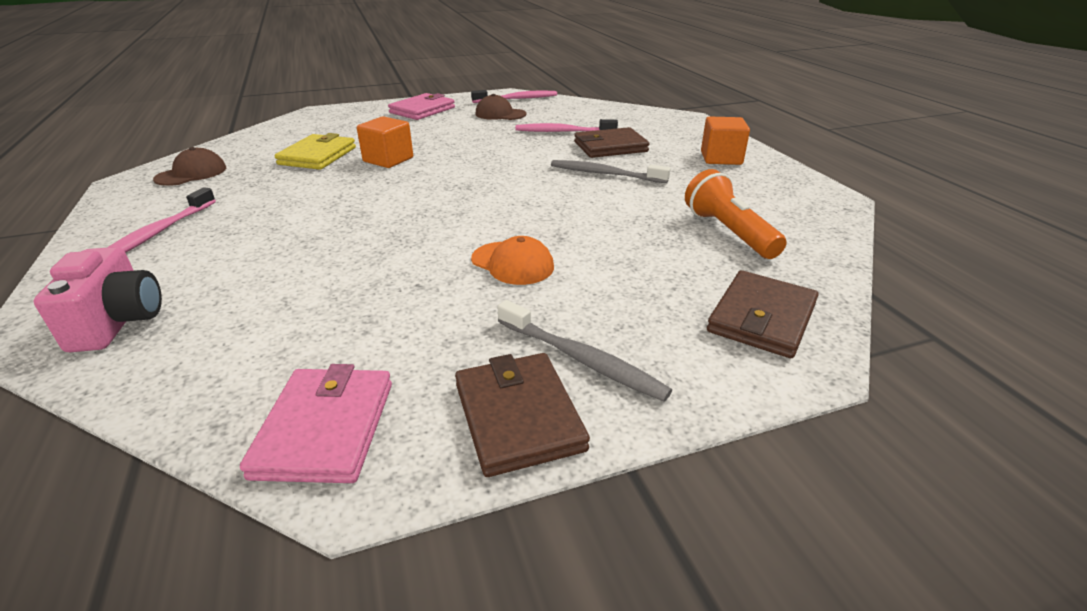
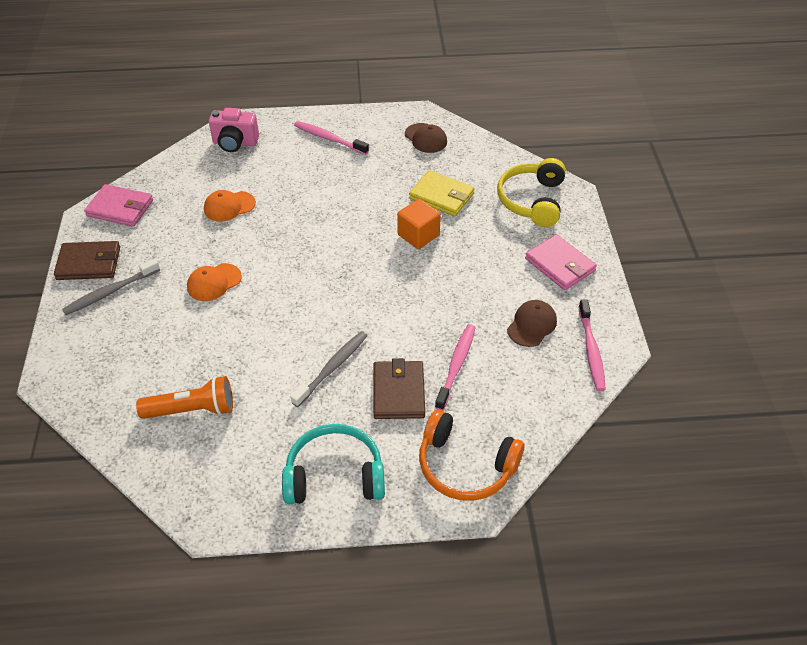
camera: 105 degrees right, 15 degrees up
orange cube [701,116,750,165] -> turquoise headphones [282,424,385,504]
brown wallet [707,270,819,358] -> none
none -> orange cap [204,190,256,221]
none -> orange headphones [419,410,524,501]
none -> yellow headphones [497,158,566,227]

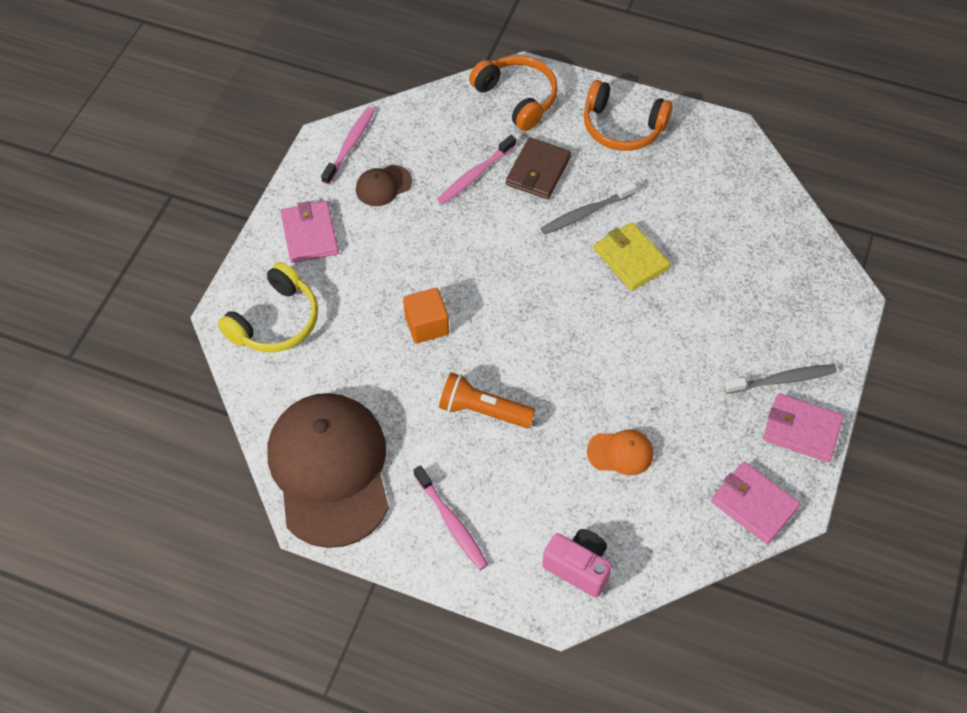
camera: 155 degrees left, 10 degrees up
brown wallet [54,241,120,280] -> pink wallet [763,393,844,462]
orange flashlight [136,376,233,419] -> orange flashlight moved to [439,372,536,428]
orange cap [187,263,242,301] -> none
turquoise headphones [282,424,385,504] -> orange headphones [584,80,673,151]
brown cap [405,123,447,153] -> brown cap [268,393,389,548], size x2.45
yellow wallet [409,170,475,216] -> yellow wallet moved to [594,222,670,291]

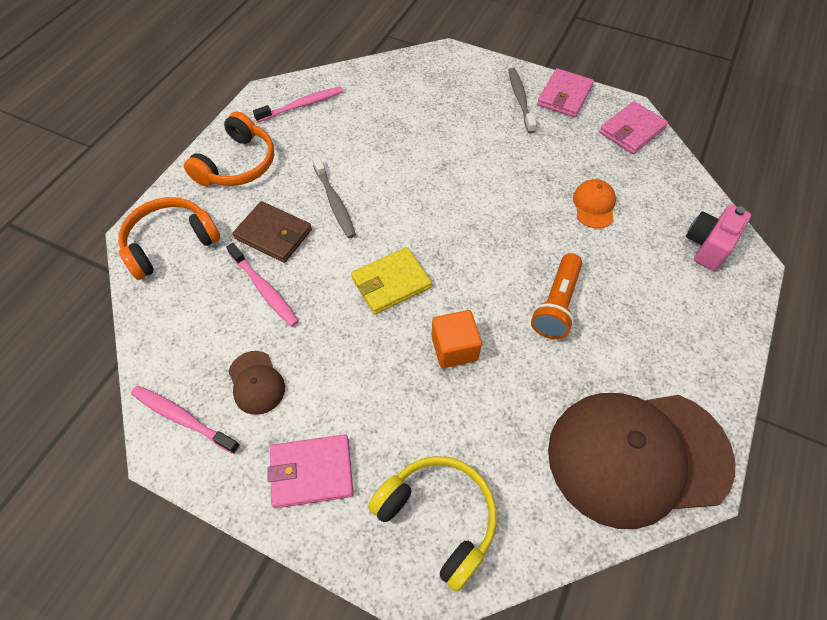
camera: 85 degrees left, 0 degrees up
pink toothbrush [414,465,488,570] -> pink toothbrush moved to [253,87,343,122]
yellow wallet [594,222,670,291] -> yellow wallet moved to [351,247,432,314]

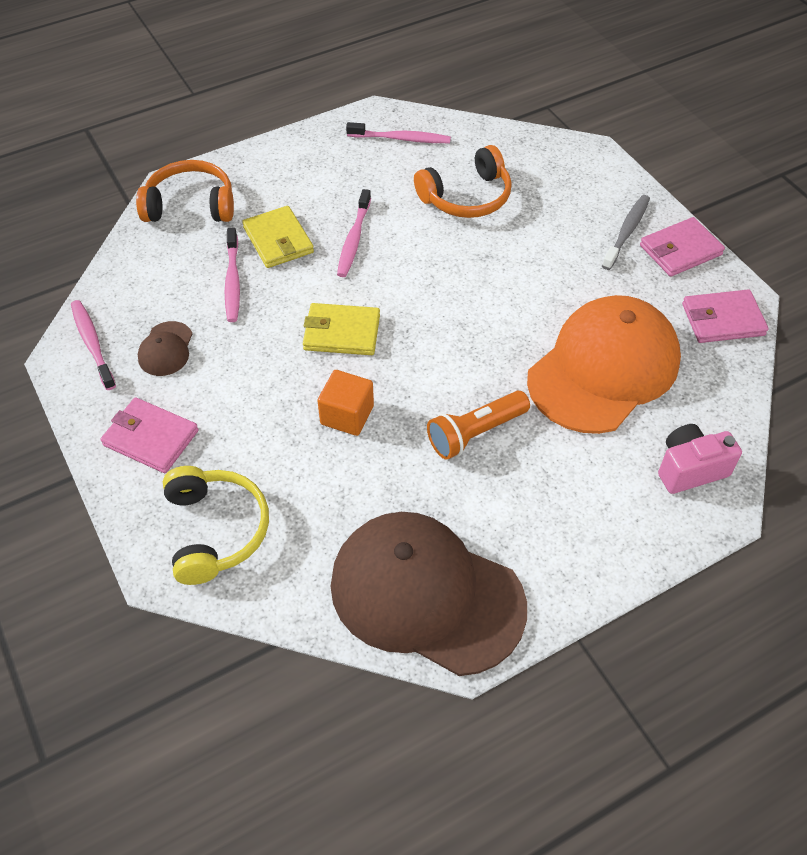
camera: 35 degrees right, 5 degrees down
orange headphones [184,111,275,186] -> orange headphones moved to [414,145,512,218]
brown wallet [233,201,312,263] -> yellow wallet [242,206,314,268]
grey toothbrush [312,156,356,238] -> pink toothbrush [337,189,371,277]
orange cap [573,179,616,229] -> orange cap [527,295,681,434], size x2.45

